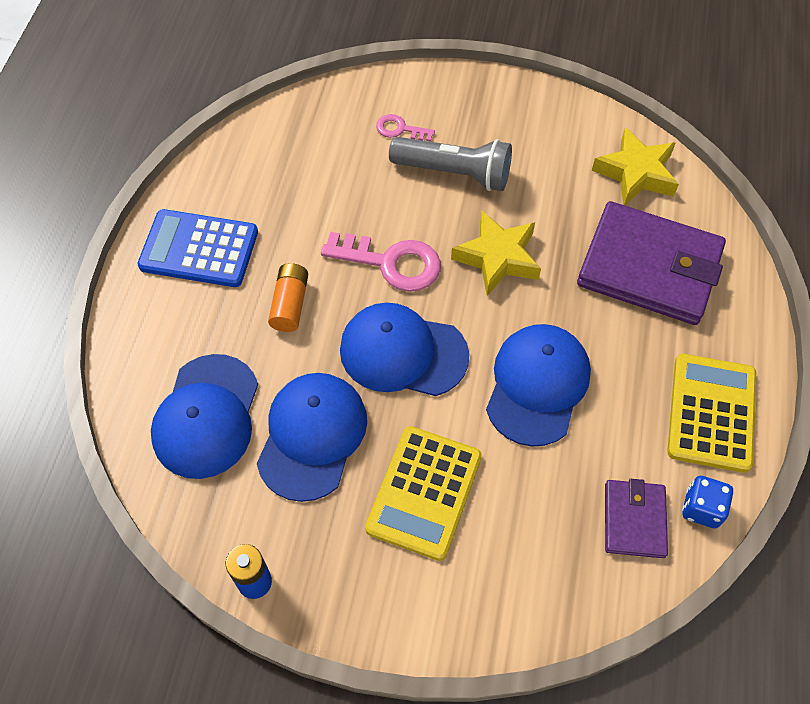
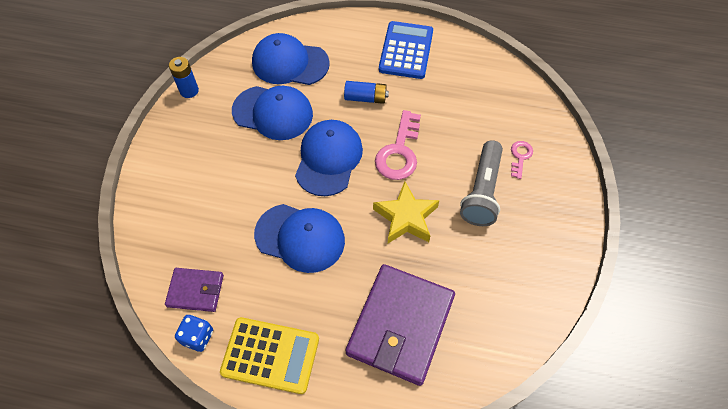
camera: 90 degrees right, 0 degrees up
orange battery [268,263,308,332] -> blue battery [344,81,389,104]
yellow calculator [365,426,482,561] -> none
yellow star [592,128,679,205] -> none

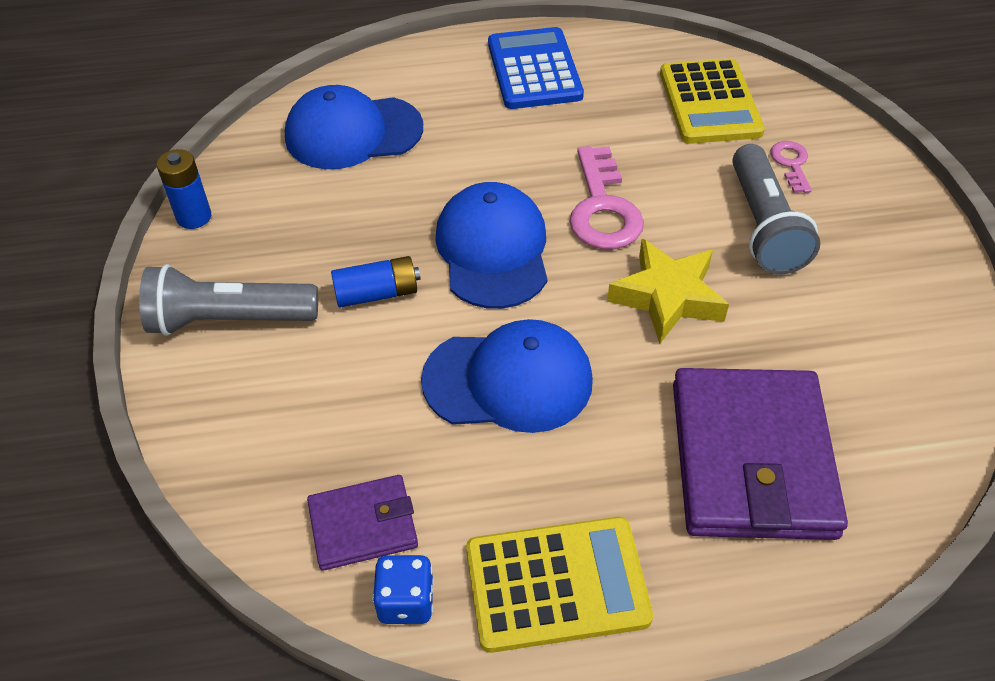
camera: 20 degrees left, 10 degrees down
blue cap [232,86,313,140] -> none
blue battery [344,81,389,104] -> blue battery moved to [331,256,421,307]
none -> grey flashlight [139,264,318,336]
none -> yellow calculator [660,59,765,144]

